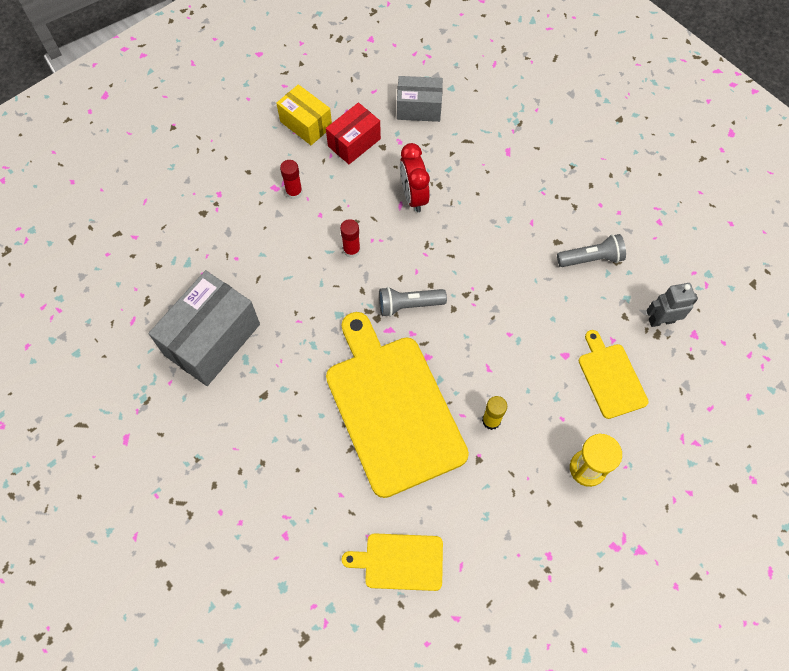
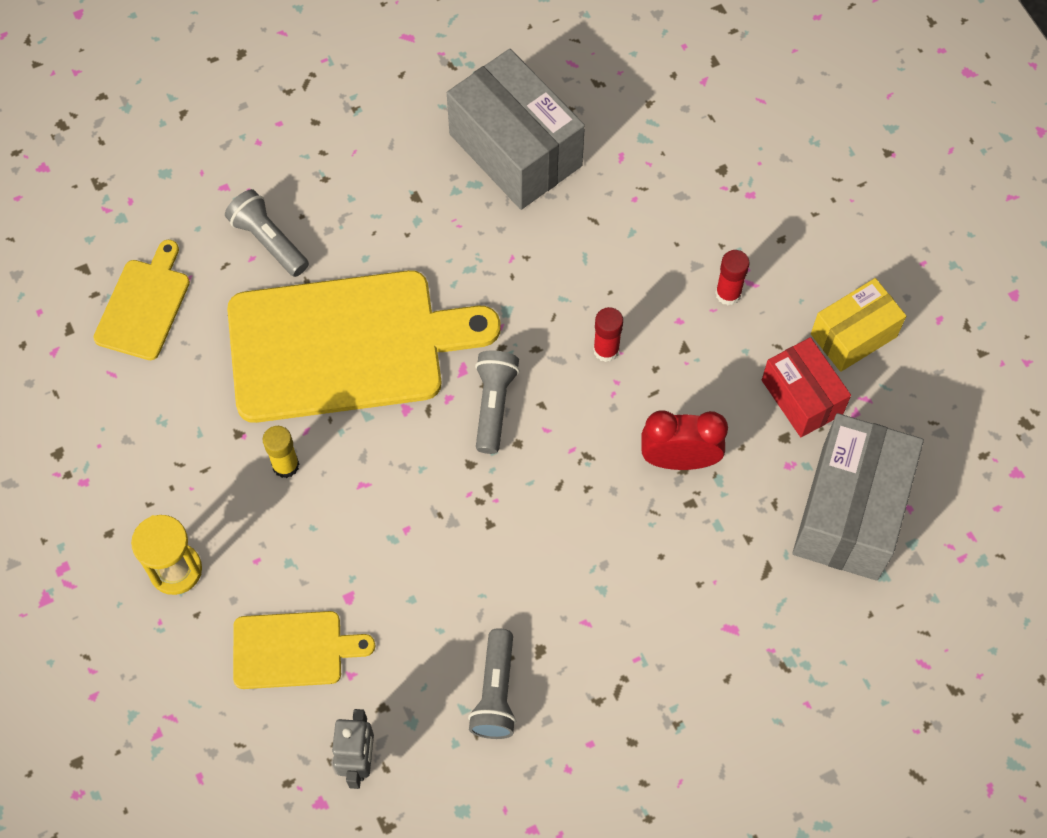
camera: 105 degrees right, 0 degrees up
grey box [397,76,443,122] -> grey box [792,413,924,581], size x1.67
none -> grey flashlight [225,189,309,277]

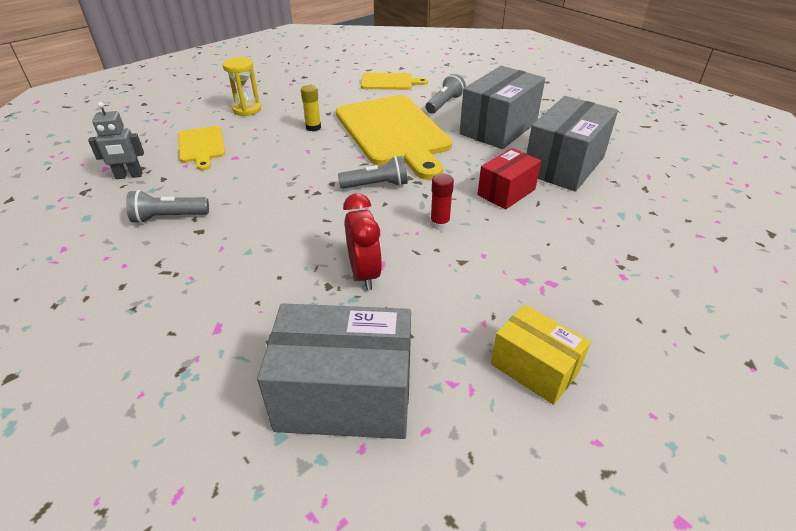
camera: 75 degrees right, 25 degrees down
red glue stick [715,250,750,305] -> none
red box [762,337,851,437] -> red box moved to [478,148,541,210]
none -> grey box [460,66,545,149]

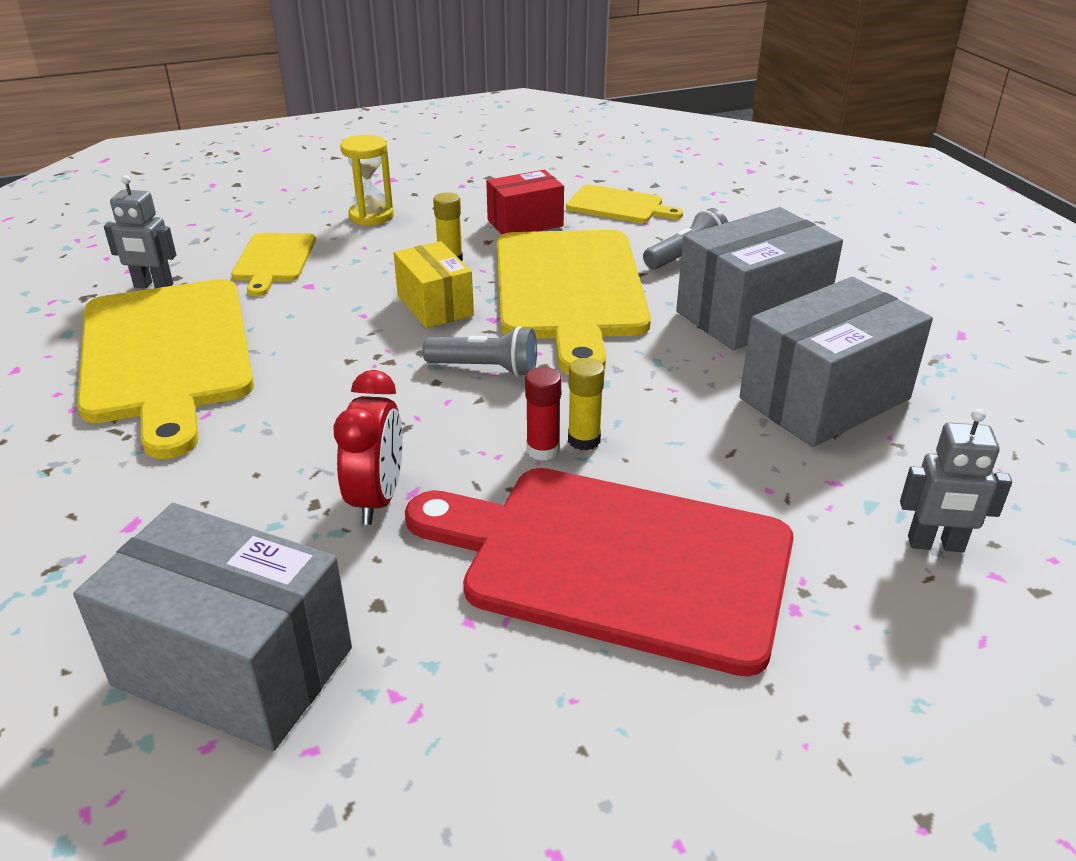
camera: 20 degrees right, 5 degrees down
grey flashlight [126,190,209,223] -> yellow cutting board [77,279,254,459]
red box [478,148,541,210] -> red box moved to [486,170,564,234]
yellow box [491,305,591,405] -> yellow box moved to [394,241,474,328]
none -> red cutting board [405,468,794,676]
none -> yellow glue stick [568,358,605,450]
none -> grey robot [900,409,1012,552]

